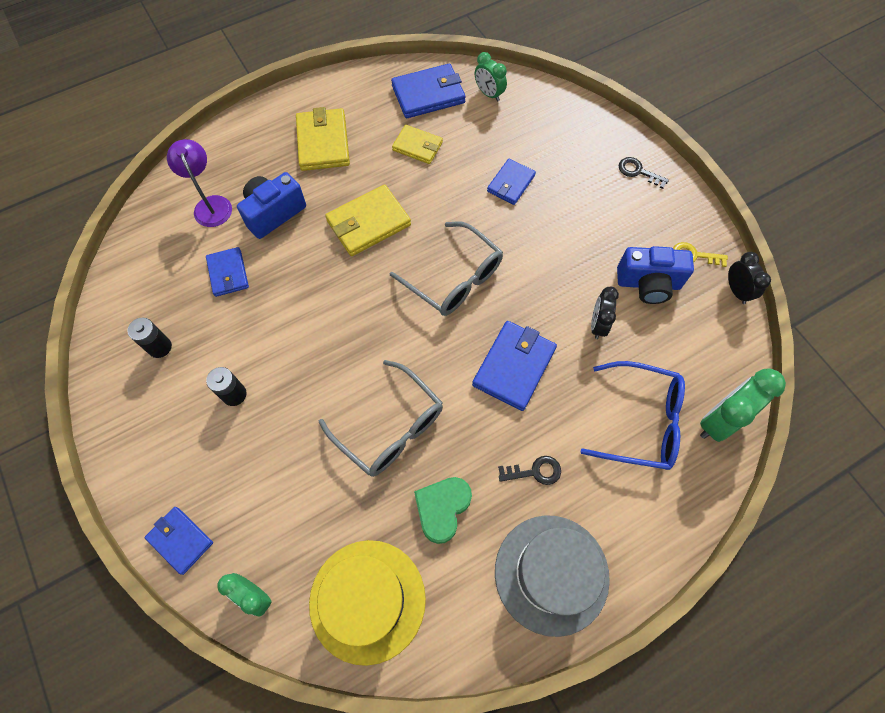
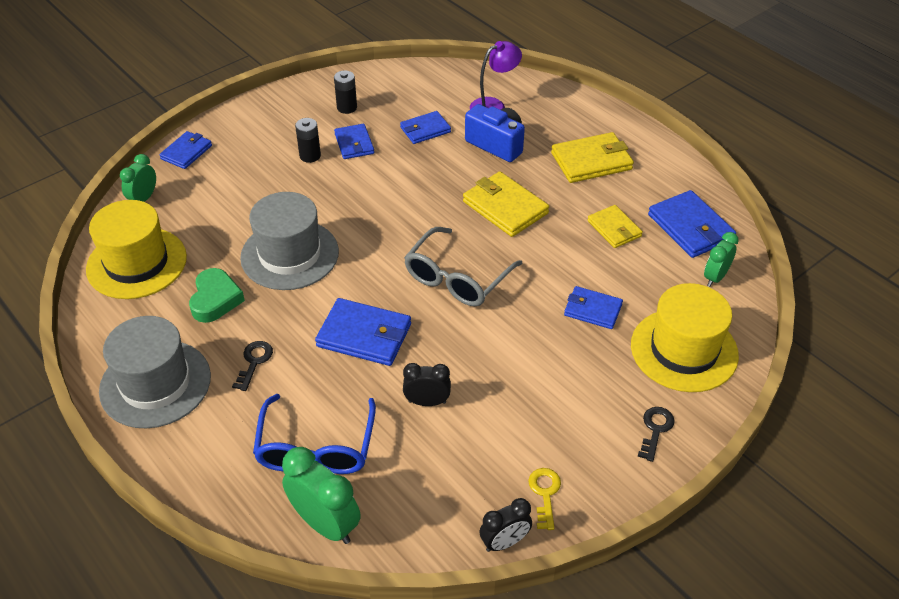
camera: 80 degrees right, 20 degrees down
grey glasses [319,360,443,477] -> grey hat [240,192,339,290]
yellow wallet [392,125,443,164] -> yellow wallet turned 45 degrees counterclockwise [588,205,643,248]
green heart [414,477,472,544] -> green heart turned 75 degrees clockwise [189,268,245,323]
black key [498,456,561,485] -> black key turned 150 degrees counterclockwise [232,341,273,391]
blue camera [617,246,694,304] -> none
none -> blue wallet [334,124,374,159]
none -> yellow hat [631,283,739,392]

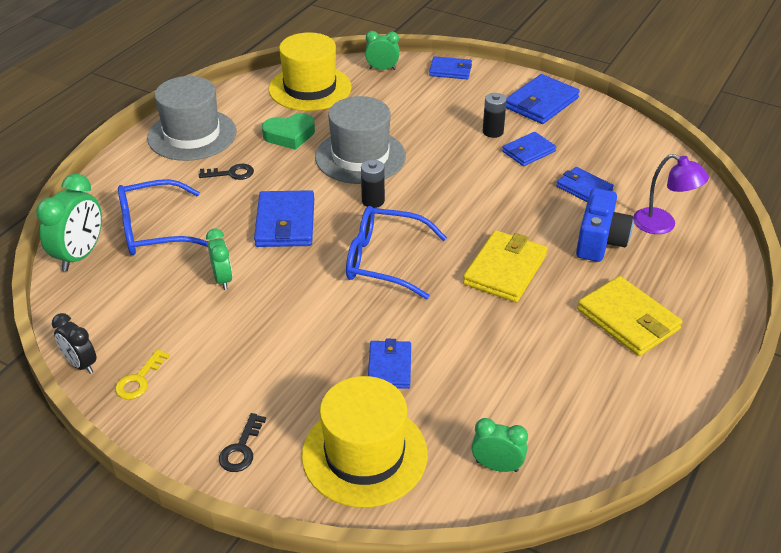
camera: 70 degrees right, 5 degrees down
black battery [334,71,357,114] -> black battery moved to [361,160,385,208]
black clock [403,363,451,406] -> green clock [206,229,232,290]
grey glasses [404,227,523,306] -> blue glasses [346,206,447,299]
yellow key [528,468,561,530] -> yellow key turned 135 degrees clockwise [115,349,170,400]
yellow wallet [588,205,643,248] -> none
black key [638,407,675,462] -> black key turned 105 degrees clockwise [219,413,266,472]
blue wallet [648,190,736,258] -> blue wallet moved to [506,74,580,124]

